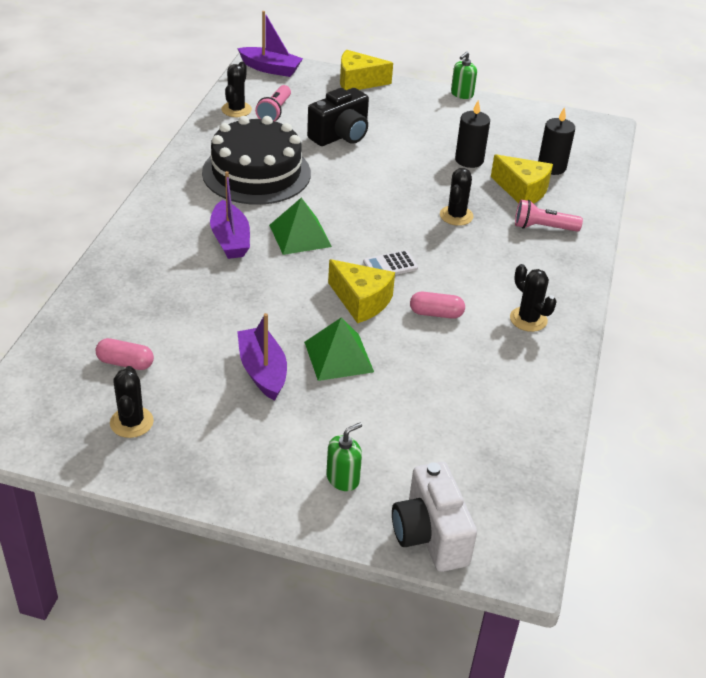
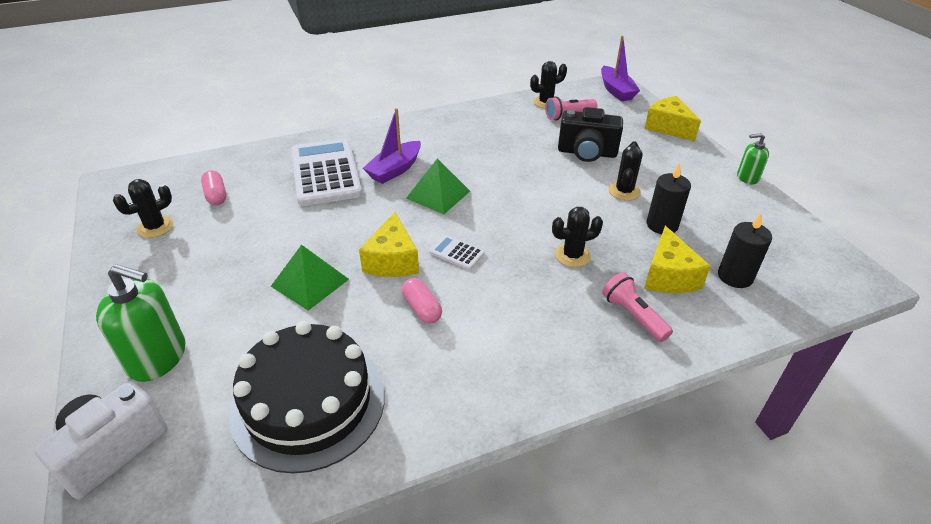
camera: 55 degrees right, 0 degrees up
black cake [202,116,311,205] -> black cake moved to [229,321,385,473]
purple boat [237,313,287,401] -> none
green soap dispenser [326,423,362,491] -> green soap dispenser [96,264,185,382], size x1.81
black cactus [510,264,557,332] -> black cactus moved to [608,141,642,201]
none -> white calculator [291,139,362,206]

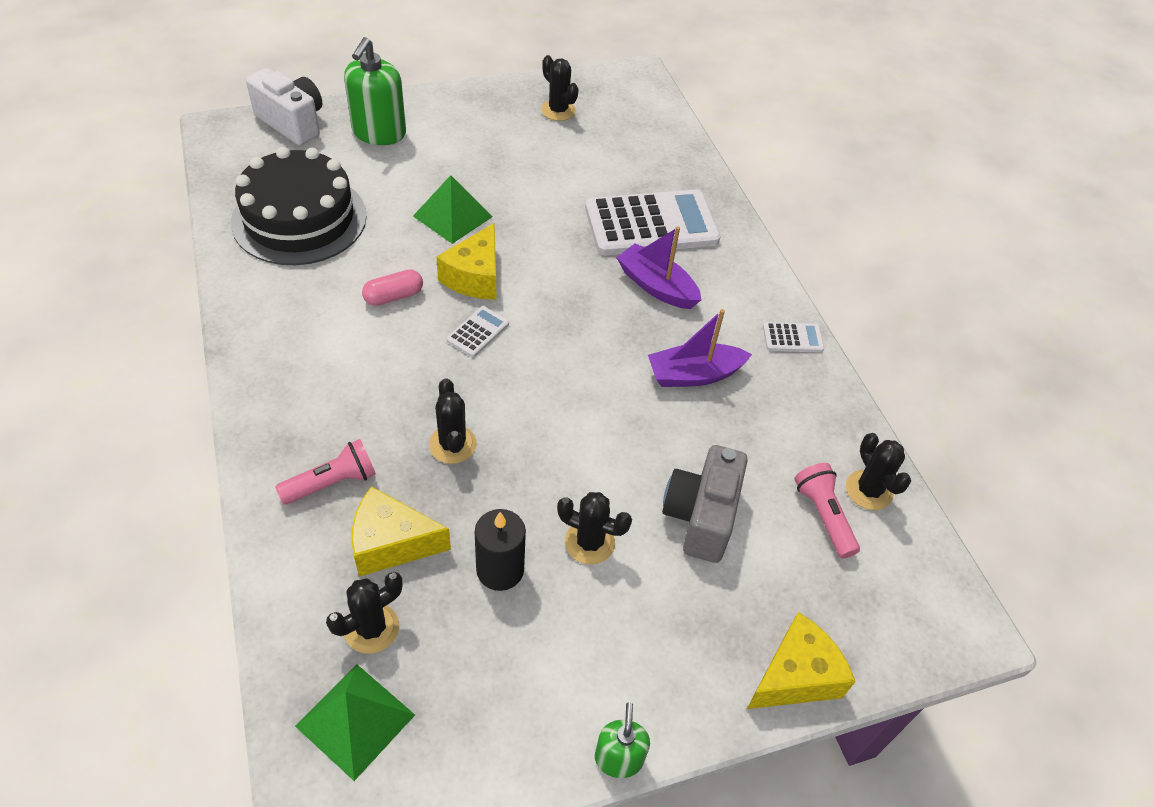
camera: 90 degrees right, 10 degrees up
pink capsule [201,170,226,205] -> none
yellow cheese [359,212,419,277] -> yellow cheese turned 75 degrees counterclockwise [436,223,496,300]
green pyramid [406,158,470,214] -> green pyramid moved to [295,664,415,781]
black camera [558,107,623,162] -> grey camera [662,445,748,563]
purple boat [601,36,640,101] -> purple boat moved to [648,309,752,387]
black candle [718,213,772,288] -> black cactus [326,572,403,654]
none -> white calculator [763,322,824,352]

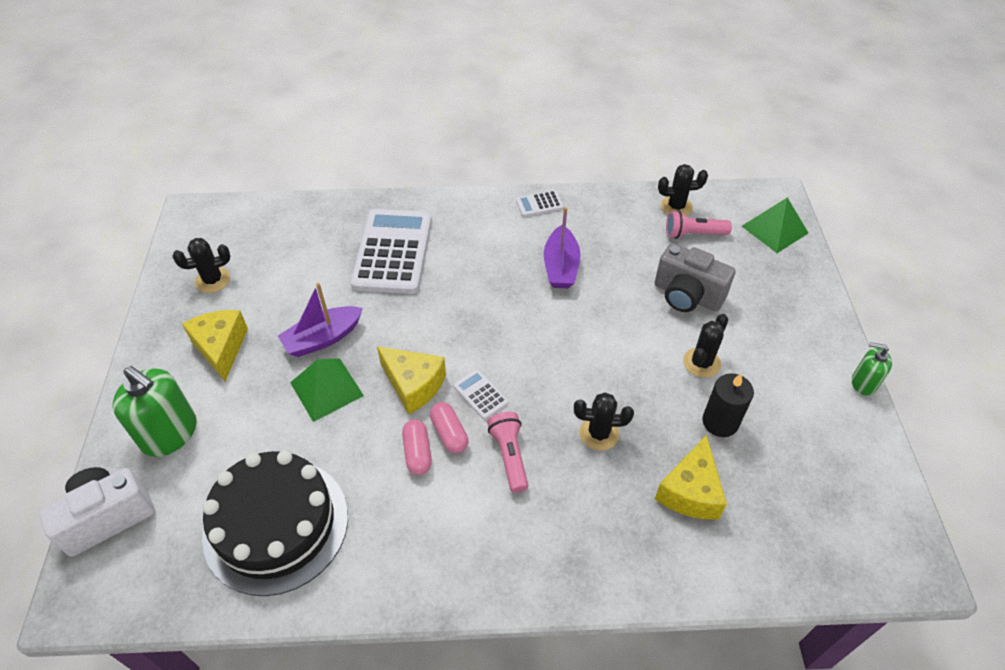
camera: 70 degrees left, 0 degrees up
pink flashlight [275,439,376,505] -> pink flashlight moved to [487,412,528,493]
green pyramid [295,664,415,781] -> green pyramid moved to [742,197,808,253]
black cactus [326,572,403,654] -> none
purple boat [616,226,701,309] -> purple boat moved to [278,283,363,357]
yellow cheese [747,612,856,709] -> yellow cheese moved to [182,310,248,381]
white calculator [763,322,824,352] -> white calculator turned 120 degrees counterclockwise [516,190,563,217]
none -> pink capsule [430,402,469,454]

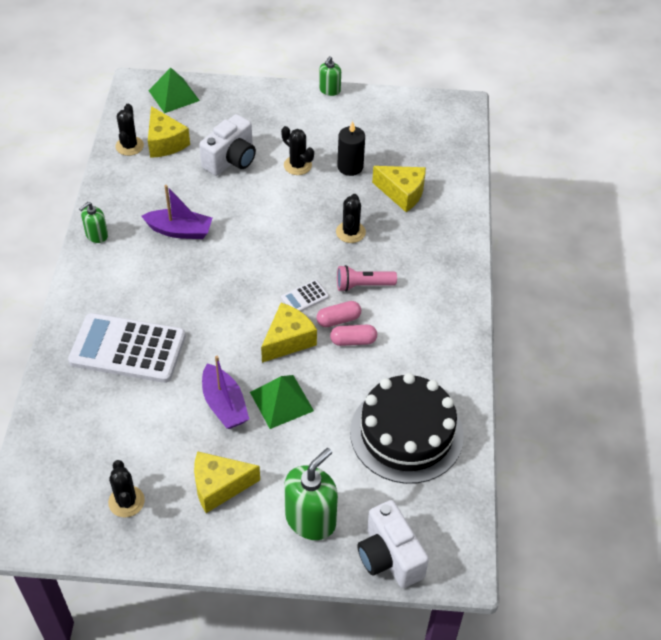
camera: 85 degrees left, 0 degrees up
white calculator [516,190,563,217] -> green soap dispenser [79,202,108,243]
grey camera [655,243,735,312] -> white camera [199,114,256,176]
pink flashlight [666,211,732,239] -> yellow cheese [148,106,190,158]

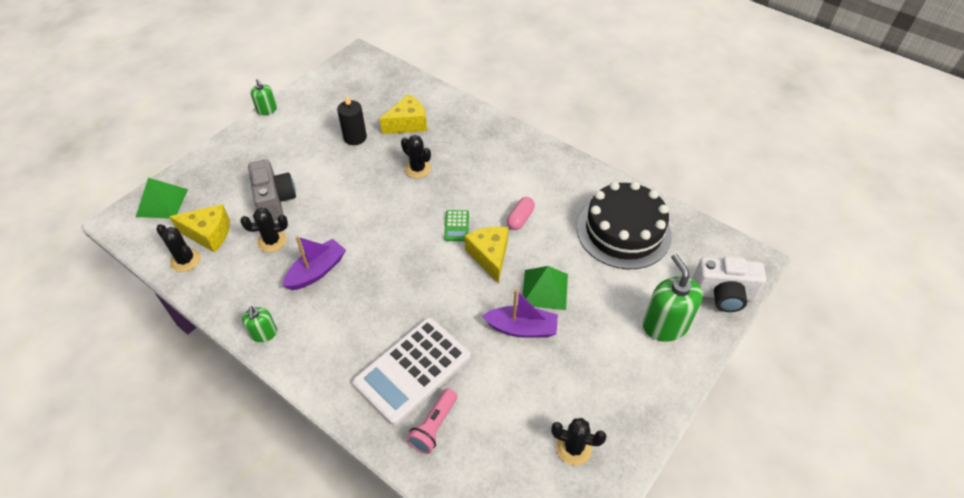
camera: 55 degrees left, 0 degrees up
yellow cheese [194,451,260,513] -> none
white camera [199,114,256,176] -> grey camera [248,159,296,221]
black cactus [281,126,314,175] -> black cactus moved to [240,207,288,252]
white calculator [281,280,329,311] -> green calculator [444,210,469,241]
pink capsule [316,301,361,327] -> none
pink flashlight [337,265,397,292] -> pink flashlight moved to [406,389,457,454]

